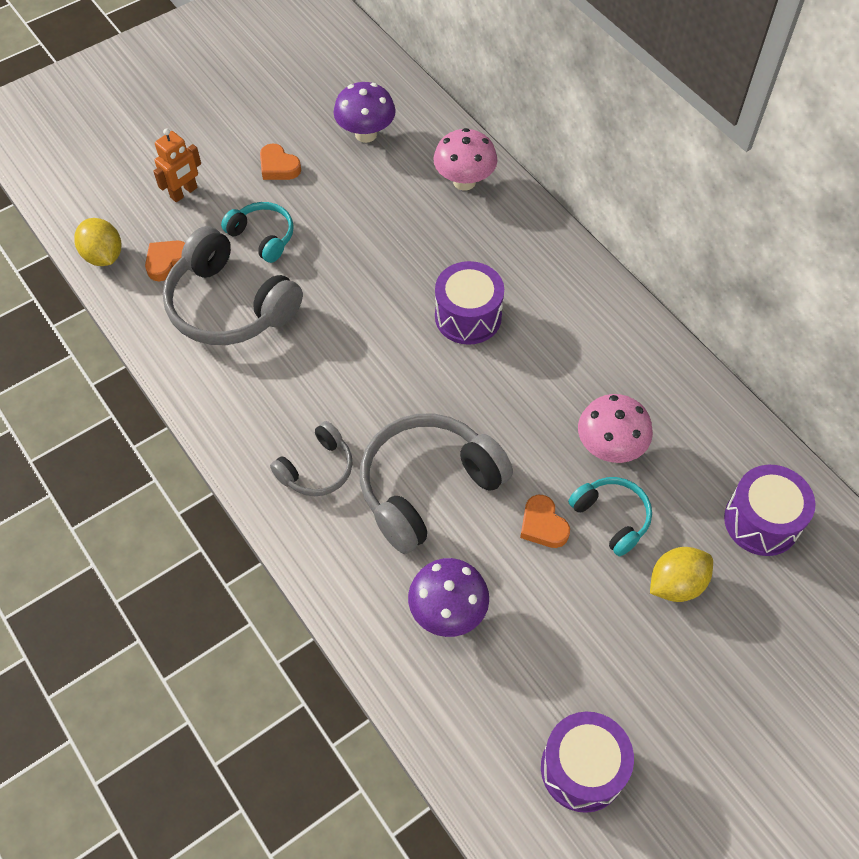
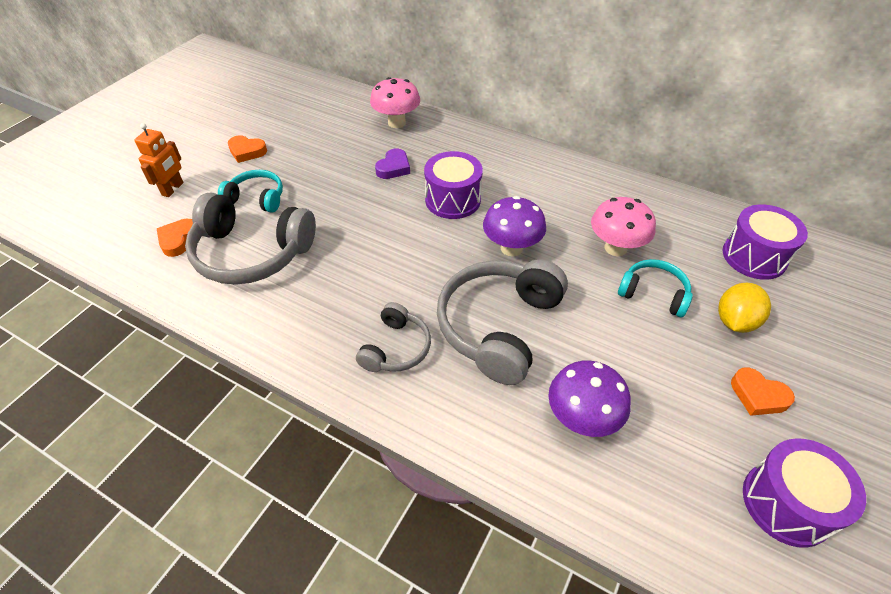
camera: 25 degrees left, 10 degrees down
yellow lemon [74,218,121,266] -> none
purple mushroom [333,82,396,143] -> purple mushroom moved to [483,196,546,257]
orange heart [520,495,570,548] -> orange heart moved to [731,368,795,416]
none -> purple heart [375,148,410,179]

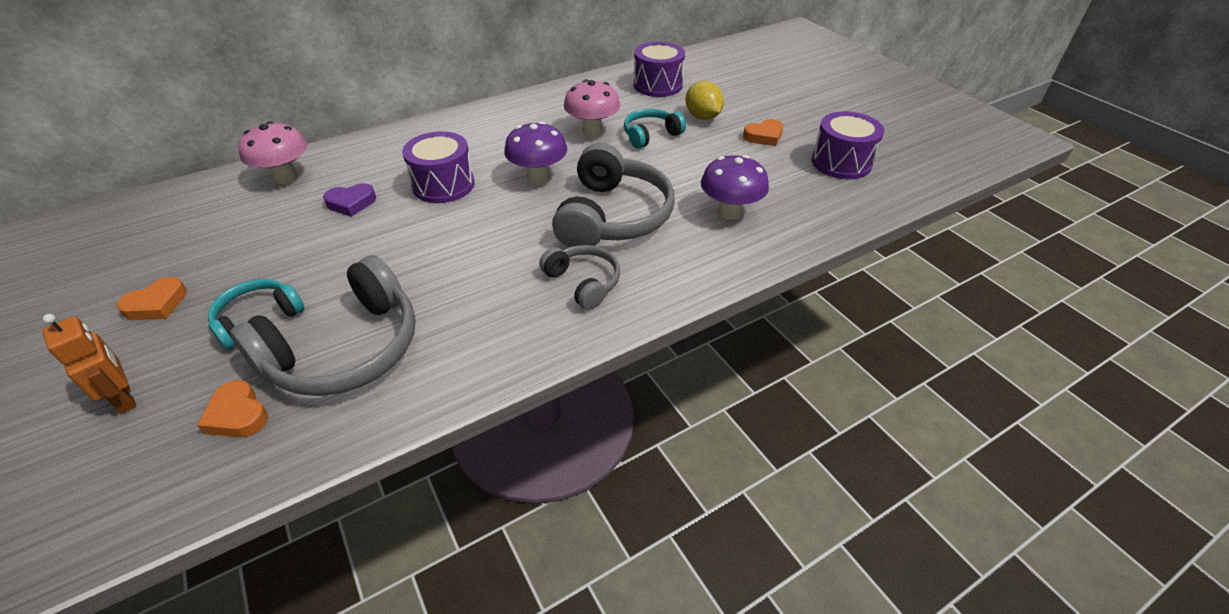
camera: 60 degrees left, 5 degrees down
purple heart [375,148,410,179] -> purple heart turned 105 degrees clockwise [323,183,376,217]
grey headphones [437,259,568,385] -> grey headphones turned 135 degrees counterclockwise [552,143,674,247]

